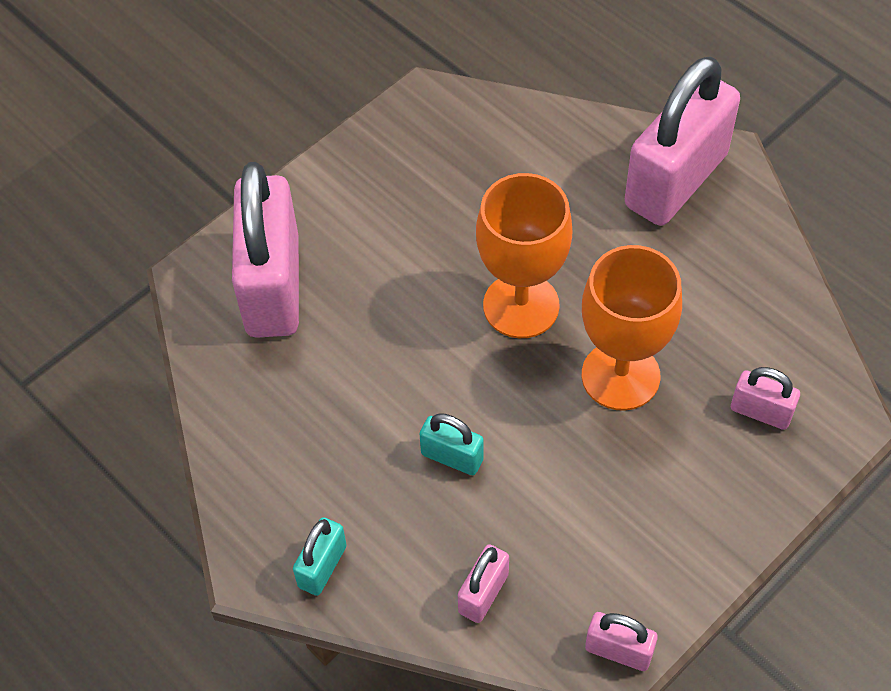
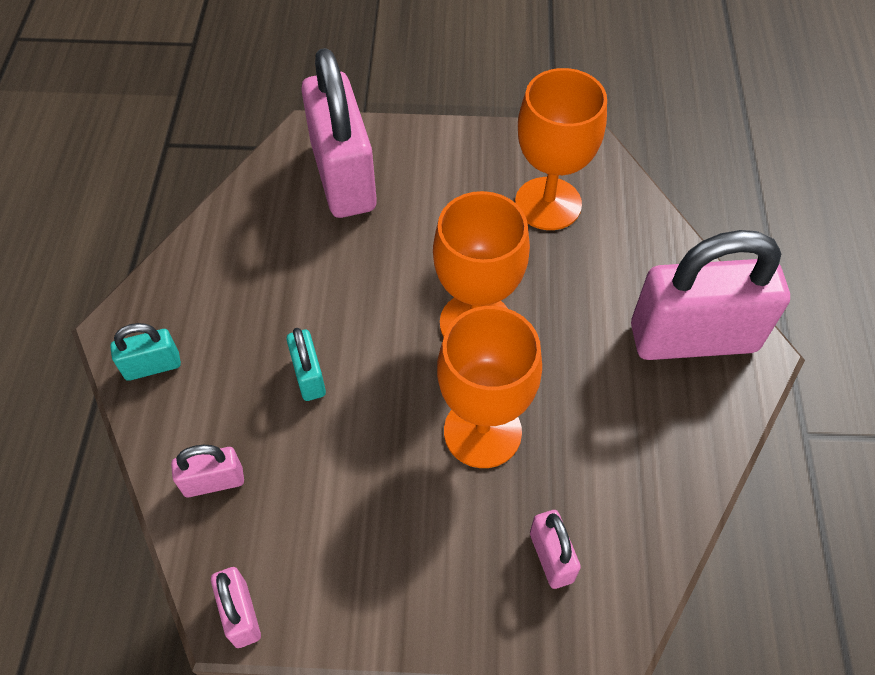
camera: 45 degrees right, 0 degrees up
pink padlock [232,162,299,338] -> pink padlock turned 60 degrees counterclockwise [301,48,377,218]
none -> orange goblet [515,68,607,230]

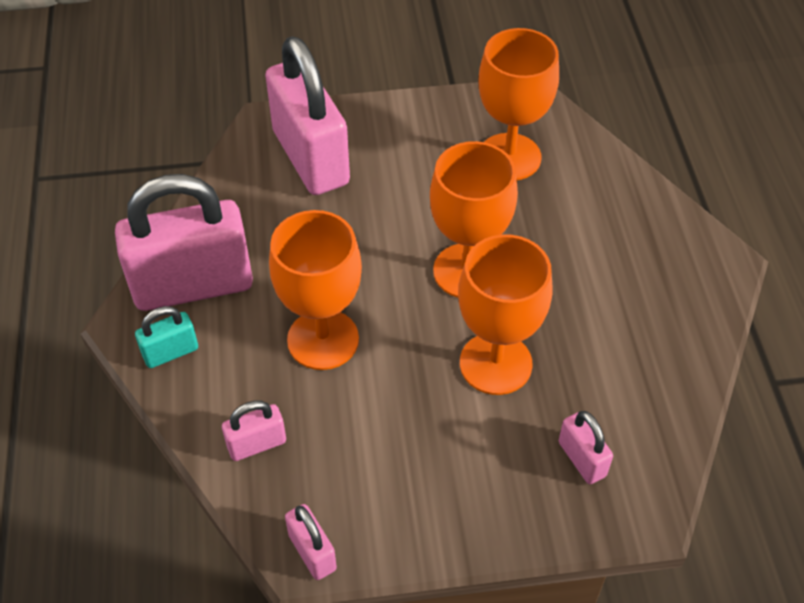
camera: 10 degrees left, 5 degrees down
turquoise padlock [286,328,326,401] -> orange goblet [269,210,362,370]
pink padlock [631,230,790,360] -> pink padlock moved to [115,174,253,311]

